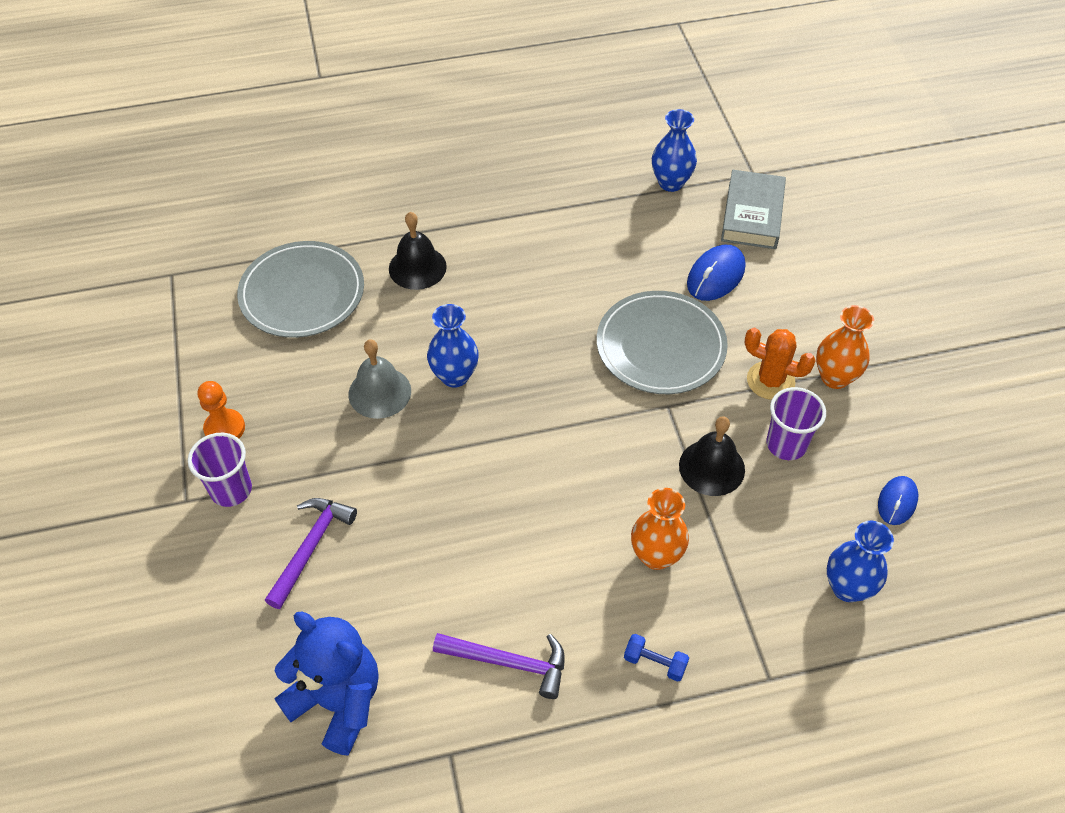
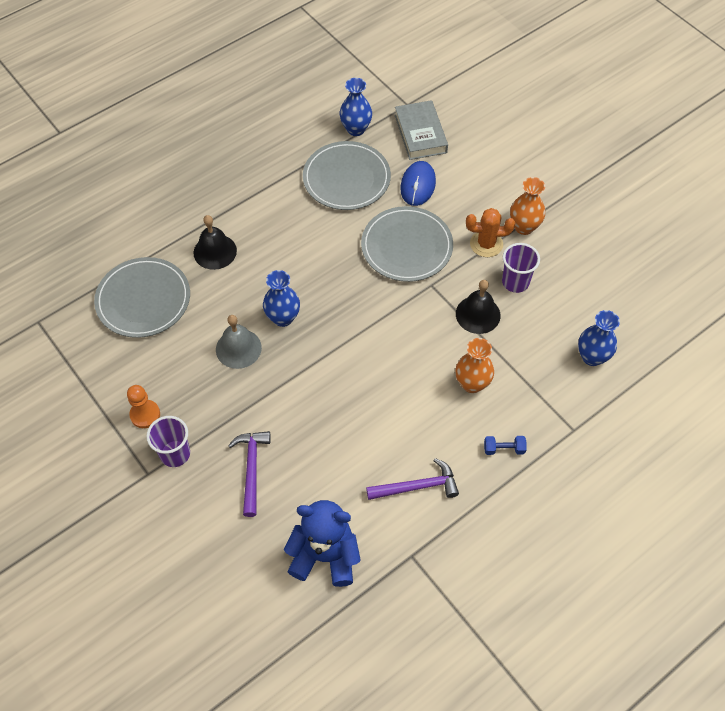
camera: 25 degrees left, 5 degrees up
blue mouse [878,476,918,525] -> none
none -> grey plate [303,141,391,210]

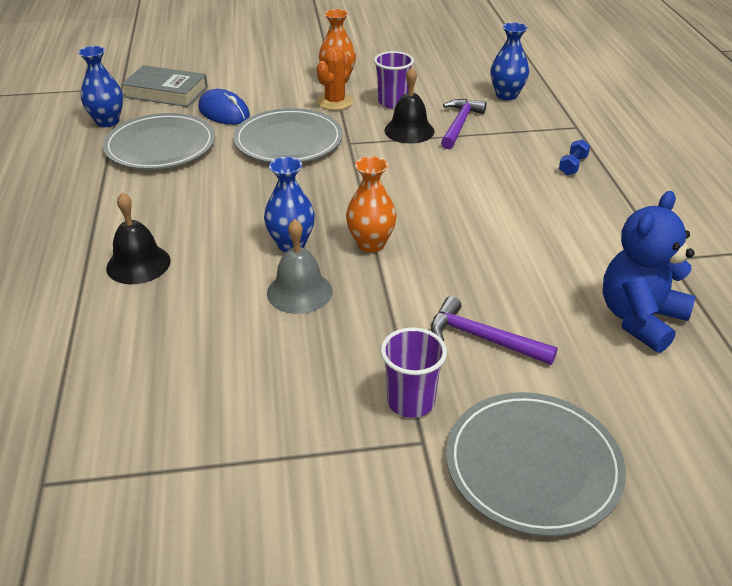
camera: 60 degrees left, 20 degrees down
grey plate [94,257,190,338] -> grey plate moved to [446,392,626,536]
orange pawn [127,385,160,428] -> none
purple hammer [366,458,459,500] -> purple hammer moved to [441,99,486,149]
orange vase [456,338,494,393] -> orange vase moved to [346,156,397,253]

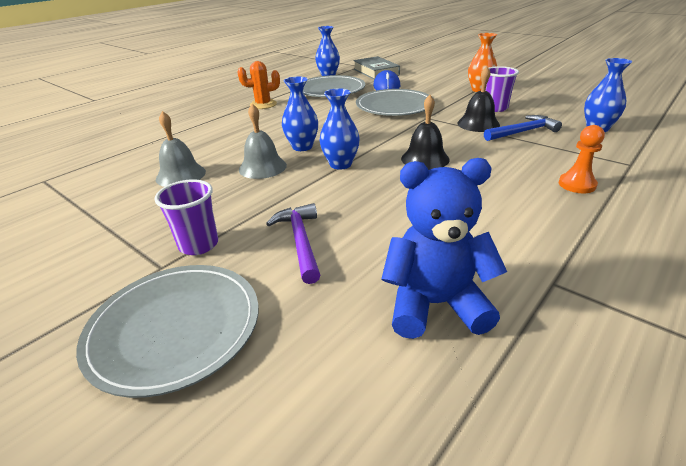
camera: 50 degrees right, 5 degrees down
black bell [106,192,171,284] -> black bell moved to [401,95,450,170]
orange cactus [317,47,353,110] -> orange cactus moved to [238,61,280,109]
orange vase [346,156,397,253] -> blue vase [319,88,360,170]
purple hammer [441,99,486,149] -> blue hammer [484,115,562,141]
blue dumbbell [559,139,590,175] -> orange pawn [559,125,605,193]
none -> grey bell [156,111,206,187]

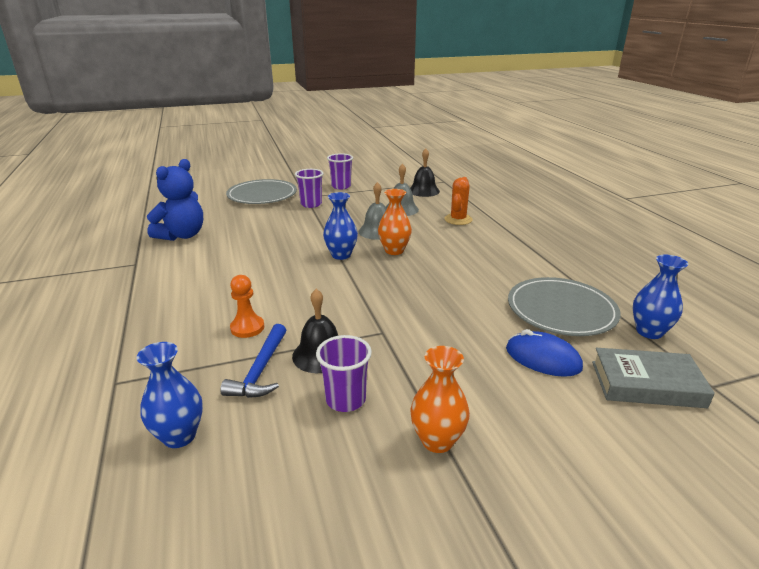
camera: 120 degrees right, 5 degrees down
orange cactus [238,61,280,109] -> orange cactus moved to [444,177,472,225]
purple hammer [266,203,320,284] -> none
blue vase [282,76,318,151] -> orange vase [378,189,412,255]
grey plate [356,89,435,116] -> none
black bell [401,95,450,170] -> black bell moved to [410,149,440,197]
orange pawn [559,125,605,193] -> orange pawn moved to [230,275,264,338]
none -> purple cup [327,153,353,189]

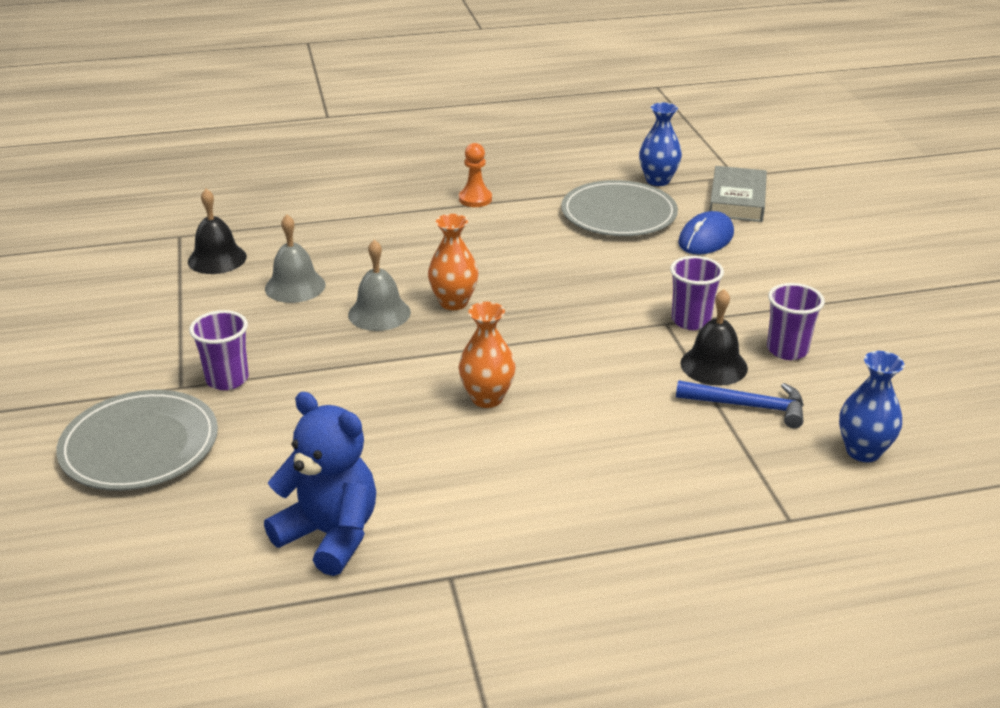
camera: 85 degrees left, 5 degrees up
orange pawn [230,275,264,338] -> orange pawn moved to [459,143,492,207]
blue vase [323,192,358,260] -> none
purple cup [327,153,353,189] -> purple cup moved to [670,256,724,330]
orange vase [410,346,470,453] -> orange vase moved to [459,302,516,408]
orange cactus [444,177,472,225] -> none

